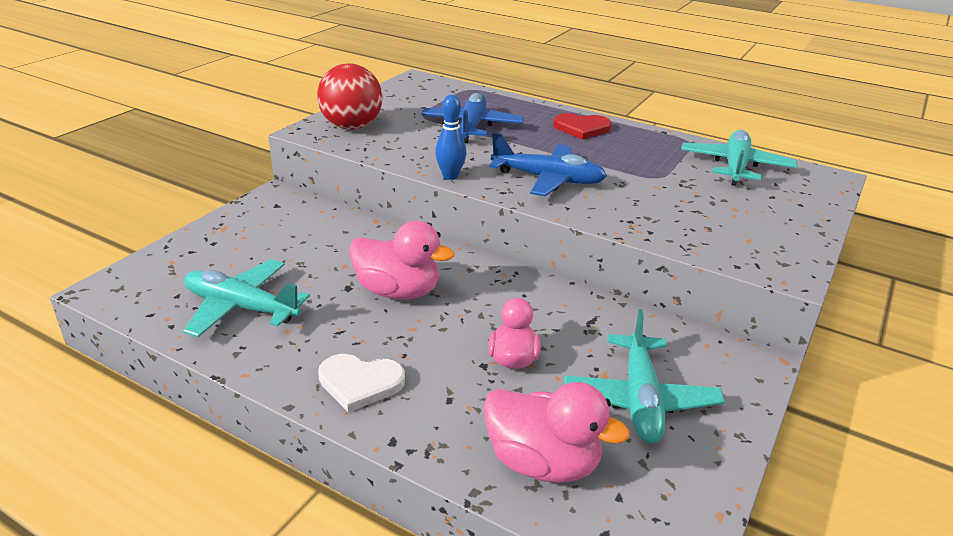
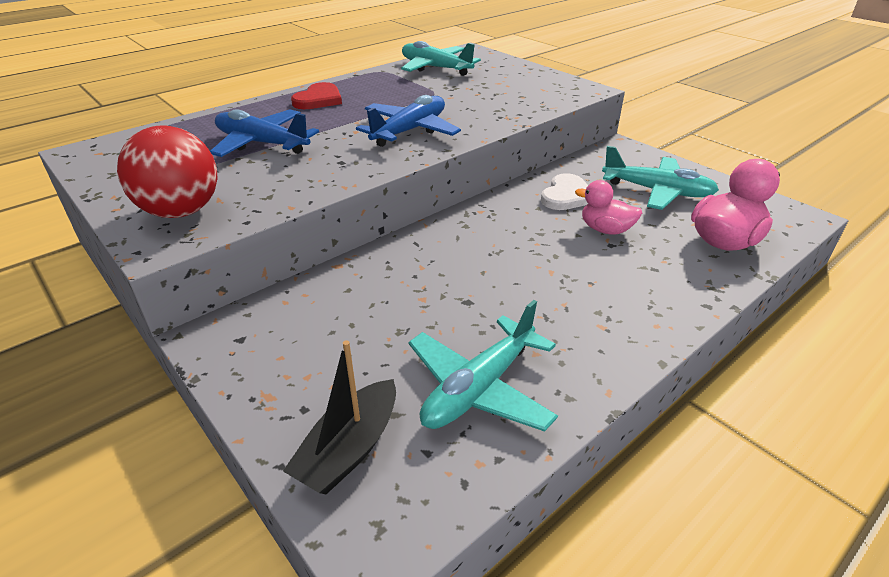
camera: 70 degrees left, 5 degrees up
white heart [318,354,405,412] -> white heart moved to [541,173,588,210]
pink duck [349,221,454,300] -> none
blue bowling pin [435,95,466,180] -> none
none -> black boat [283,340,396,494]

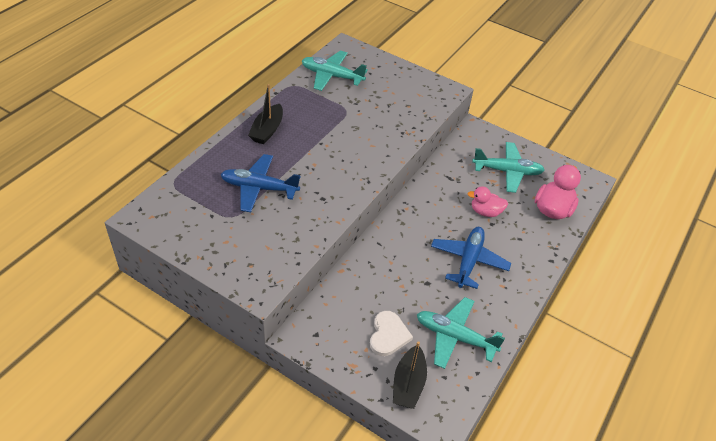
camera: 20 degrees left, 10 degrees up
red ball [117,126,218,218] -> none
red heart [291,82,342,109] -> black boat [248,84,283,144]
blue plane [356,95,461,147] -> blue plane moved to [431,227,511,289]
turquoise plane [408,300,558,432] -> turquoise plane turned 90 degrees clockwise [417,297,505,369]
white heart [541,173,588,210] -> white heart moved to [370,311,413,356]

